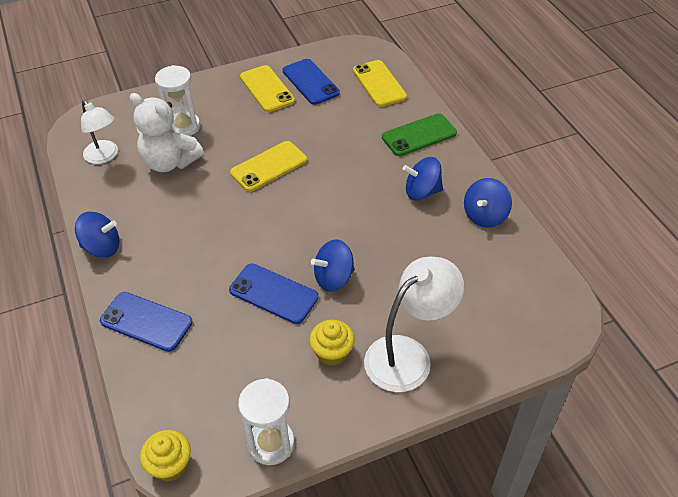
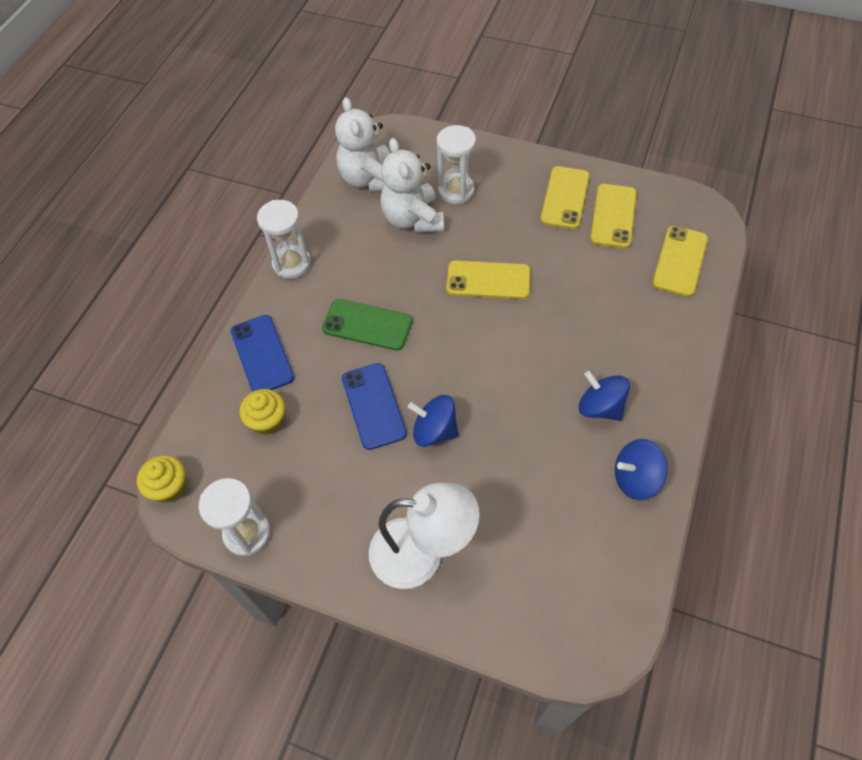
camera: 45 degrees right, 10 degrees up
blue spinning top [75,212,119,258] -> white hourglass [257,200,311,279]
white lamp [81,100,118,164] -> white teddy bear [335,97,390,192]
blue phone [282,59,340,105] -> yellow phone [590,184,637,248]
yellow cupcake [309,320,355,366] -> yellow cupcake moved to [239,389,285,435]
green phone [382,113,457,156] -> green phone moved to [322,299,413,351]

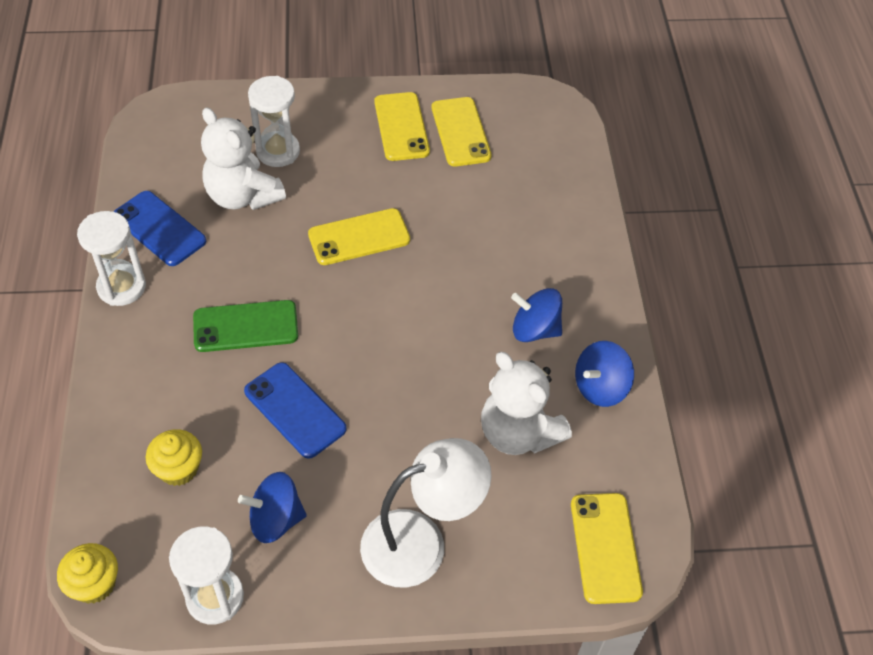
camera: 30 degrees left, 5 degrees down
blue phone [231,315,294,392] -> blue phone moved to [113,191,206,266]
white teddy bear [335,97,390,192] -> white teddy bear moved to [481,352,572,455]
blue spinning top [408,395,459,447] -> blue spinning top moved to [238,472,307,543]
yellow phone [652,226,708,297] -> yellow phone moved to [571,493,643,604]

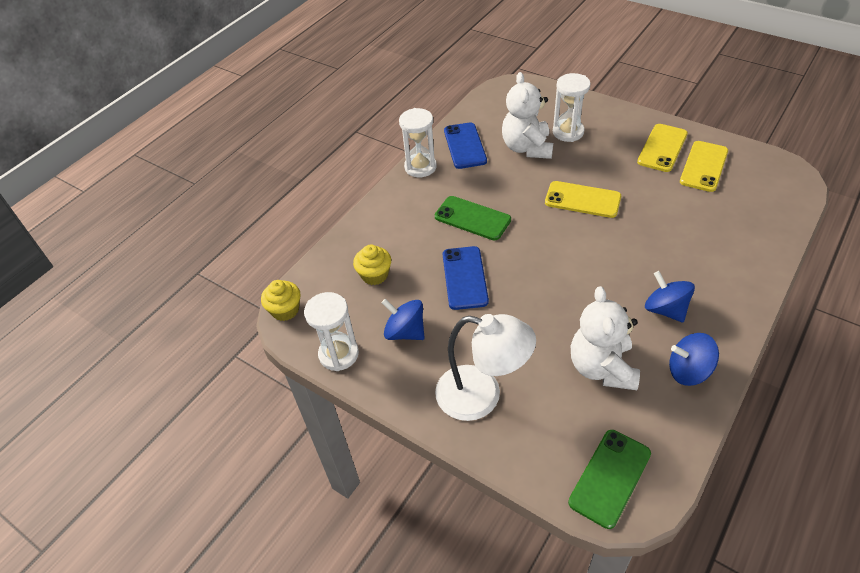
camera: 45 degrees right, 5 degrees down
yellow phone [571,493,643,604] -> green phone [568,430,651,529]

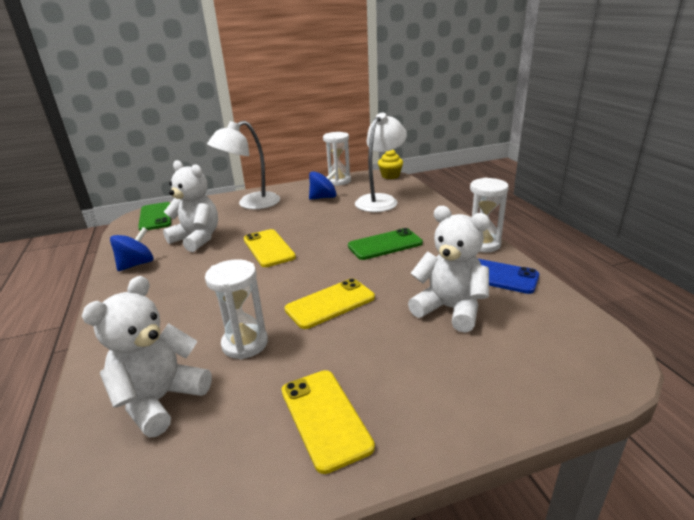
camera: 125 degrees right, 20 degrees down
yellow cupcake [353,245,391,285] -> white lamp [355,113,407,212]
blue phone [443,246,489,310] -> none
white hourglass [553,73,591,142] -> white hourglass moved to [205,259,268,360]
blue spinning top [645,271,695,322] -> none
yellow phone [680,141,728,192] -> yellow phone moved to [244,229,296,267]
none -> white teddy bear [82,276,212,438]

